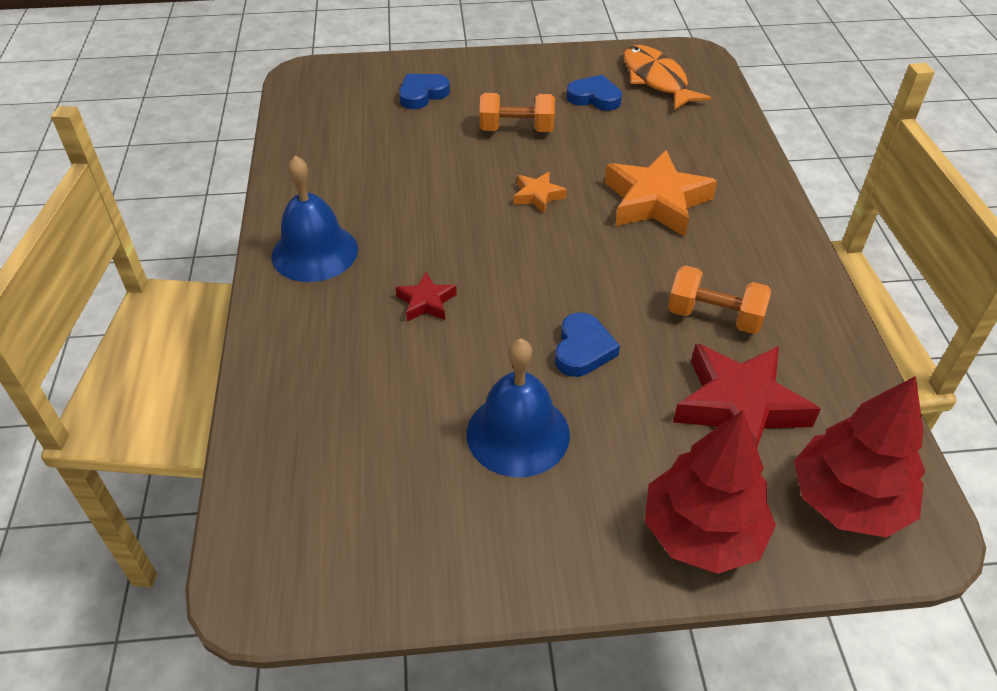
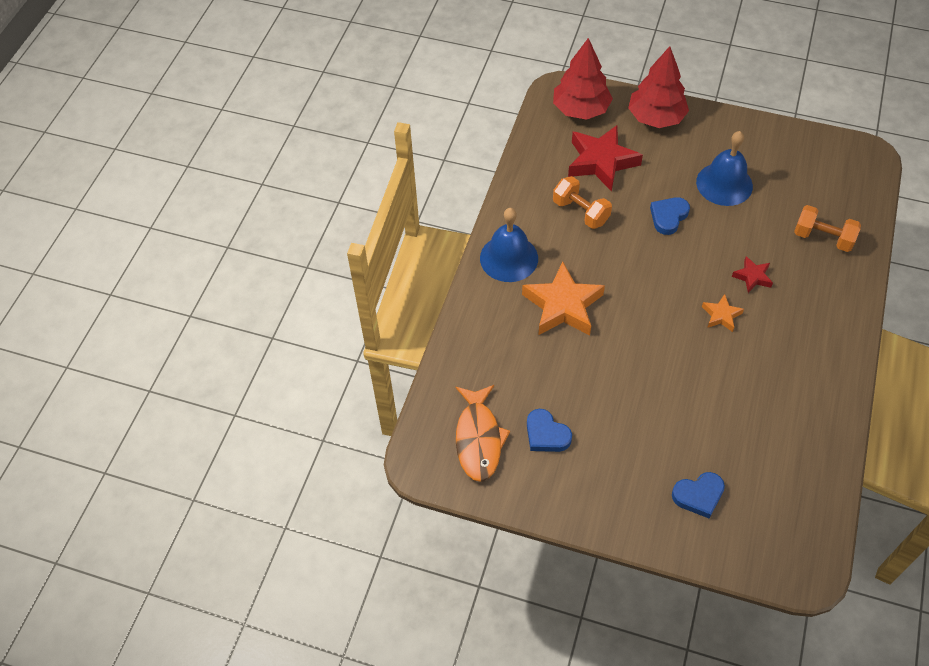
camera: 155 degrees left, 10 degrees up
blue bell [272,156,358,282] -> blue bell moved to [480,208,538,282]
orange dumbbell [480,93,555,132] -> orange dumbbell moved to [794,205,861,252]
orange star [514,171,567,214] -> orange star moved to [702,294,744,332]

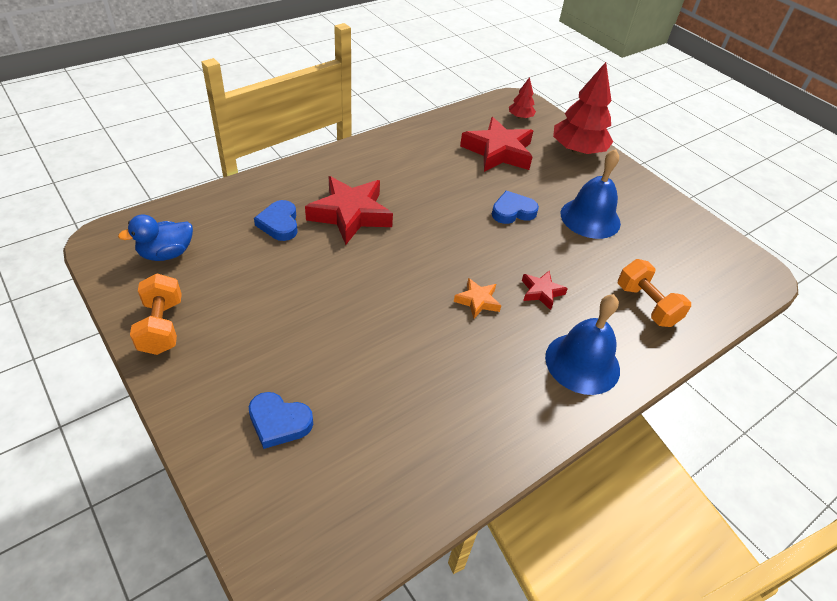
camera: 30 degrees right, 10 degrees down
orange fish [456,385,510,482] -> blue duck [118,214,193,261]
blue bell [480,208,538,282] -> blue bell moved to [545,294,620,395]
orange star [522,262,605,335] -> red star [305,176,393,245]
blue heart [527,409,572,452] -> blue heart moved to [254,200,298,241]
red tree [553,38,613,120] -> red tree [509,77,536,119], size x0.49
orange dumbbell [553,176,612,229] -> orange dumbbell moved to [130,274,182,355]

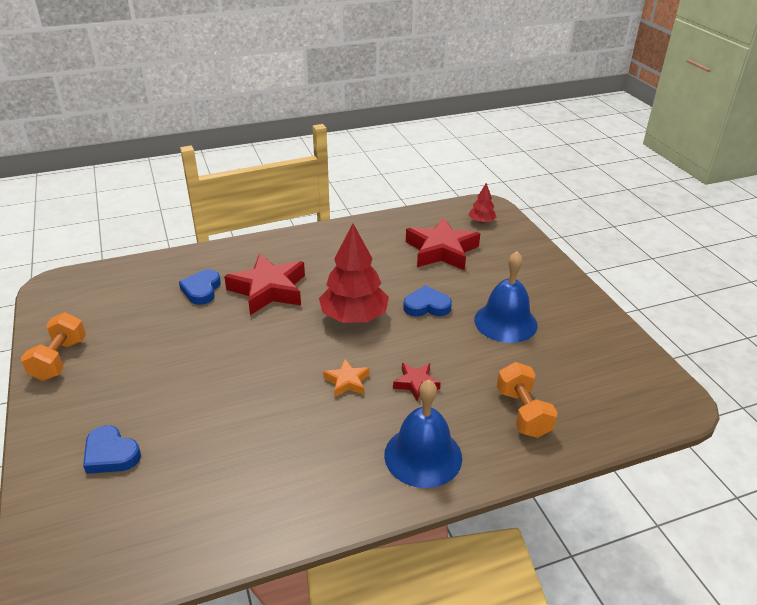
camera: 20 degrees right, 10 degrees down
blue duck [118,214,193,261] -> none
red tree [553,62,613,155] -> red tree moved to [319,223,389,323]

